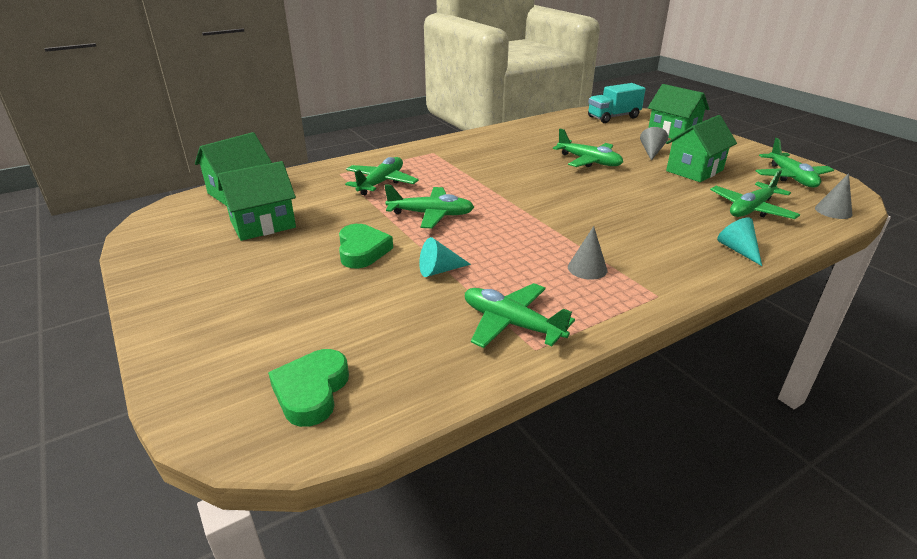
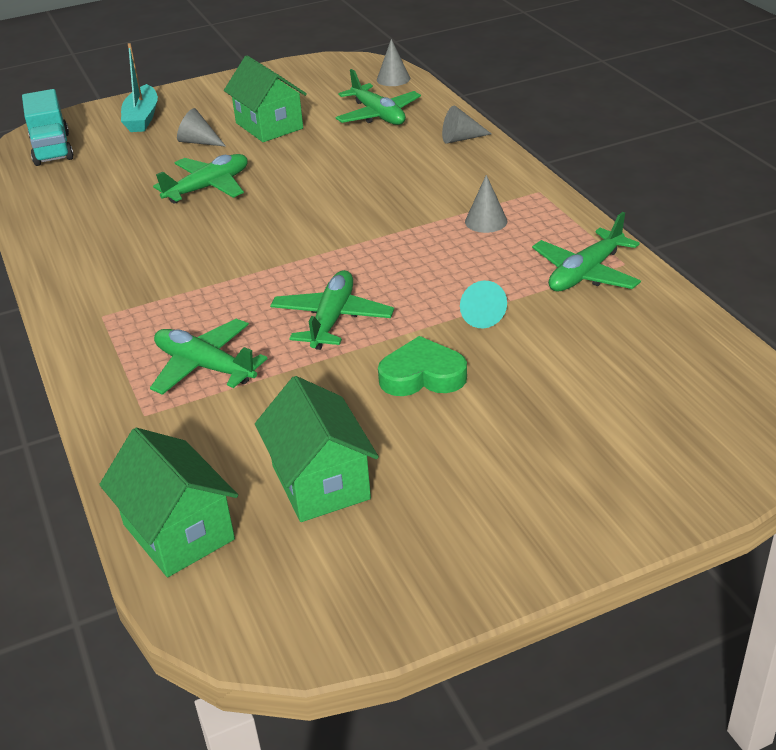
camera: 80 degrees left, 5 degrees up
green heart [268,349,349,427] -> none
green house [648,84,709,139] -> turquoise boat [121,43,158,132]
turquoise cone [717,218,762,266] -> grey cone [442,106,492,144]
green plane [756,138,834,188] -> none

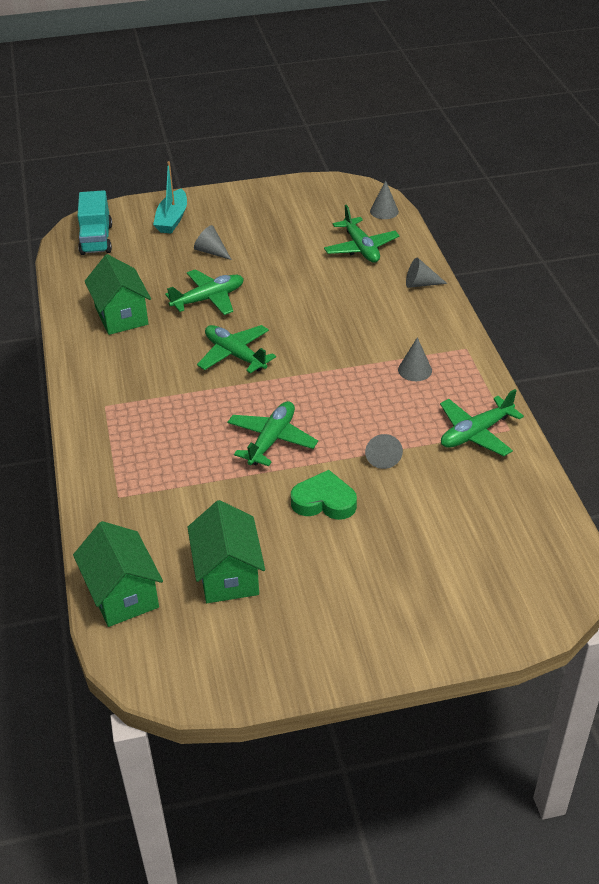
camera: 10 degrees right, 5 degrees up
green plane [150,319,267,395] -> green plane moved to [197,325,276,373]
green house [224,55,307,142] -> green house moved to [85,254,151,335]
turquoise cone [460,281,507,328] -> grey cone [365,434,403,469]

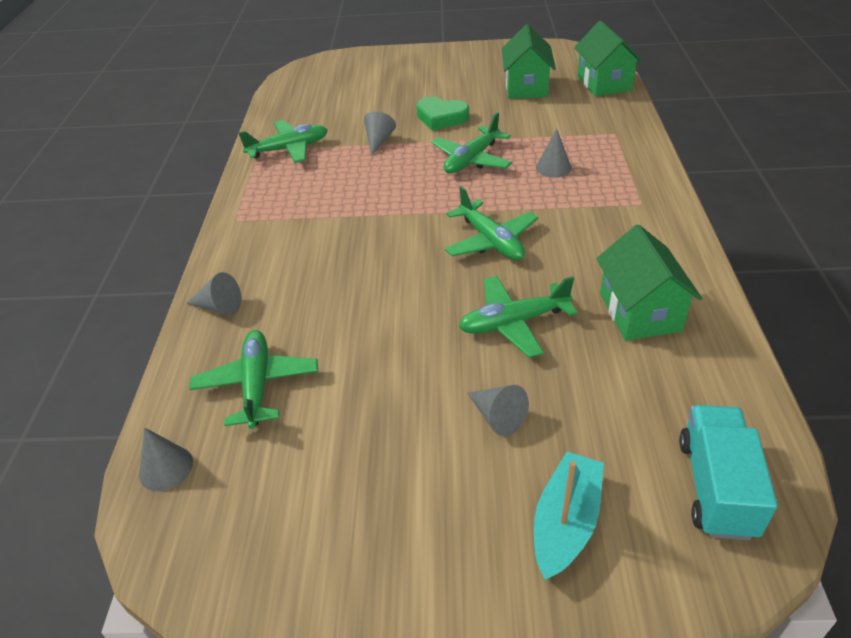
camera: 165 degrees left, 0 degrees up
grey cone [398,337,432,381] -> grey cone moved to [536,129,571,178]

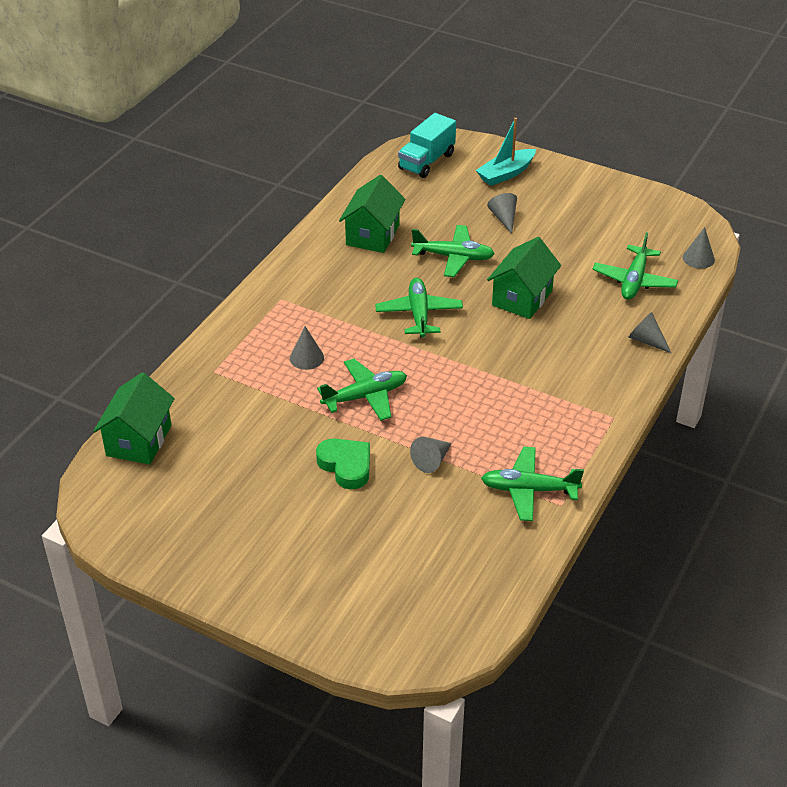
camera: 155 degrees left, 0 degrees up
green house [502,24,556,99] -> green house moved to [487,237,561,319]

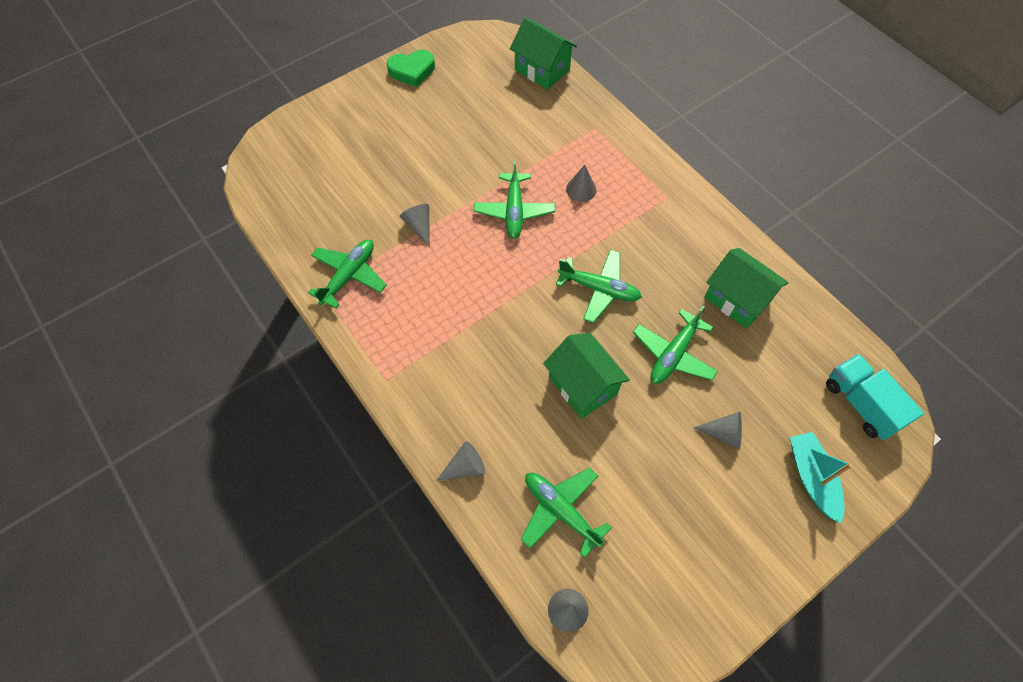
camera: 115 degrees right, 20 degrees up
green heart [316,439,370,490] -> green heart moved to [387,50,435,87]

